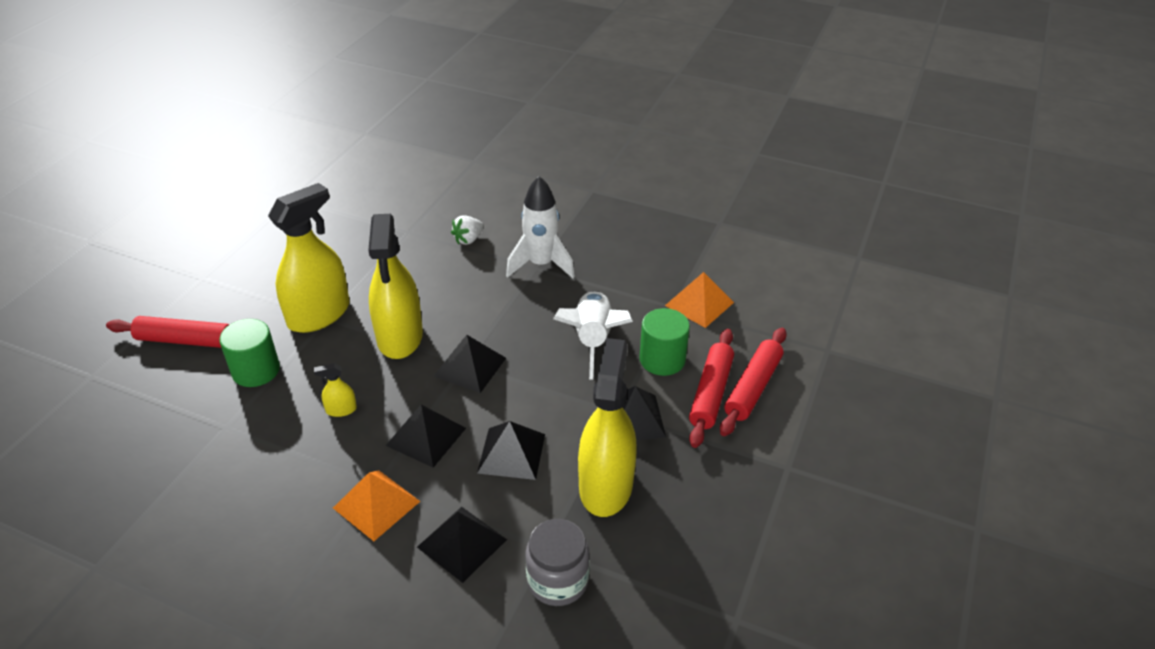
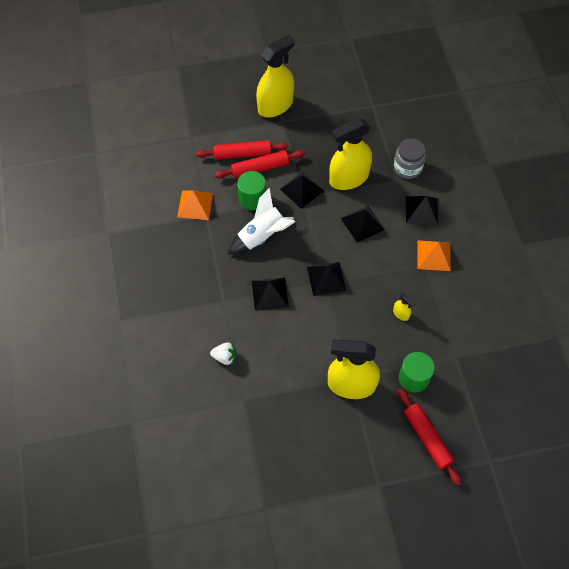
camera: 125 degrees left, 20 degrees up
yellow spray bottle [368,214,423,359] -> yellow spray bottle moved to [256,35,295,118]
black pyramid [385,404,466,468] -> black pyramid moved to [252,277,289,311]
white rocket [506,176,575,278] -> none

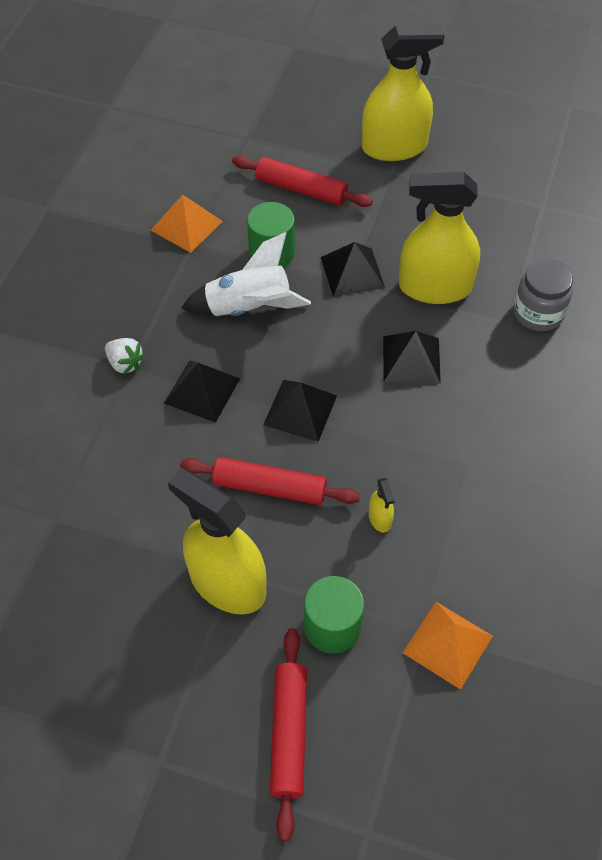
camera: 30 degrees right, 5 degrees down
white strawberry [210,342,236,365] -> white strawberry moved to [105,338,145,375]
red rolling pin [214,150,305,179] -> red rolling pin moved to [180,457,360,505]
black pyramid [406,196,438,225] -> none
orange pyramid [417,240,451,271] -> orange pyramid moved to [403,602,493,690]

